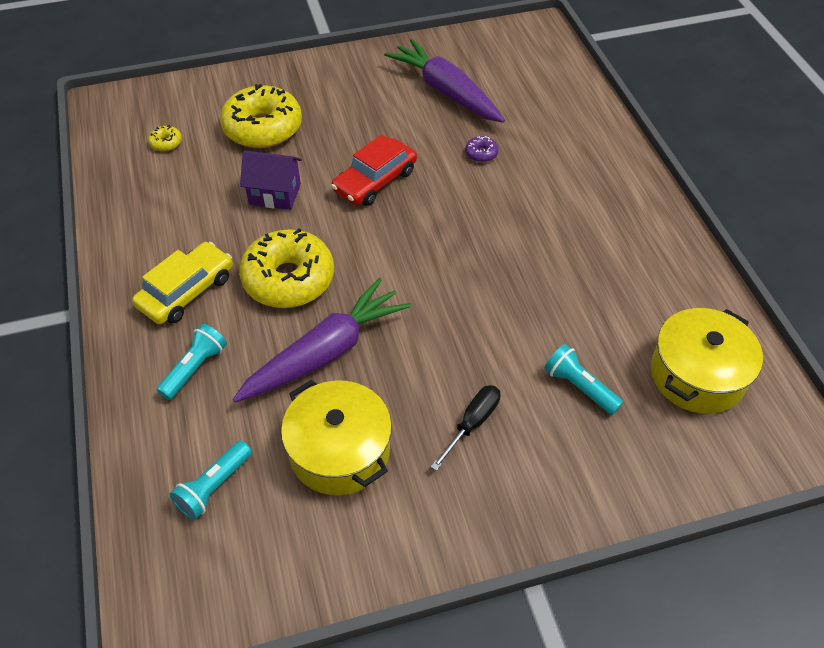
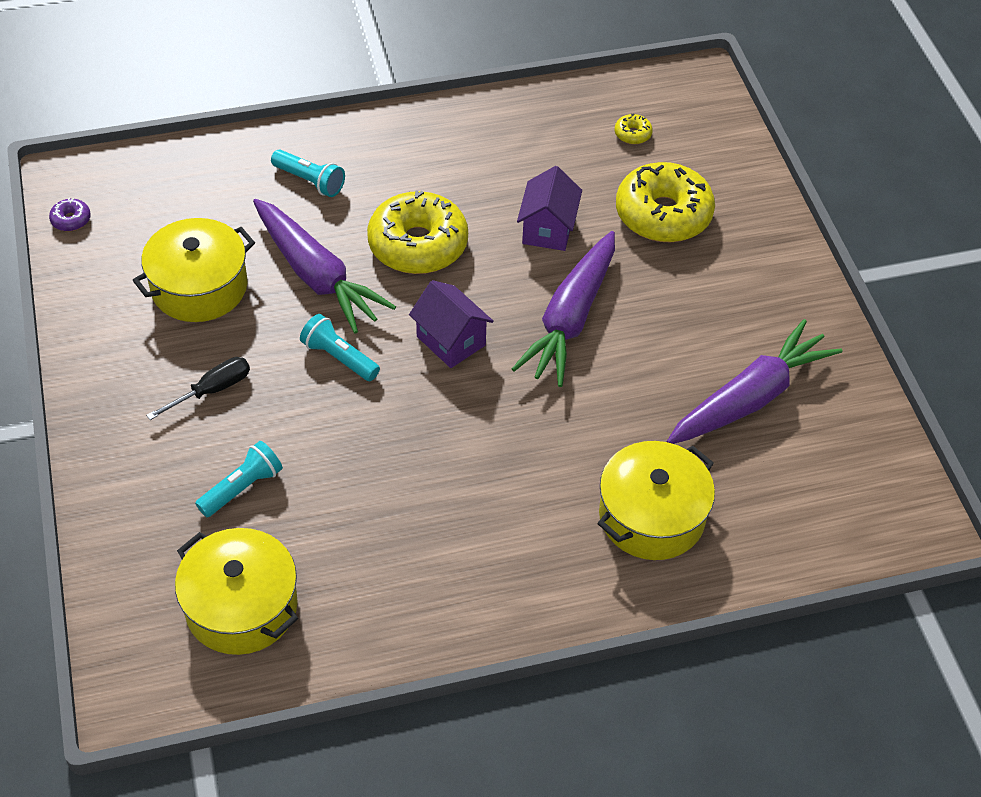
camera: 90 degrees right, 0 degrees up
yellow car [132,242,233,324] -> none
turquoise flashlight [170,441,252,520] -> turquoise flashlight moved to [300,314,380,381]
red car [331,134,417,206] -> purple carrot [512,231,615,387]
black screwdriver [431,385,501,471] -> black screwdriver turned 75 degrees counterclockwise [146,357,250,420]
purple donut [465,136,499,162] -> purple donut moved to [49,198,91,231]
none -> purple house [409,280,494,368]
none -> yellow pot [597,441,715,560]

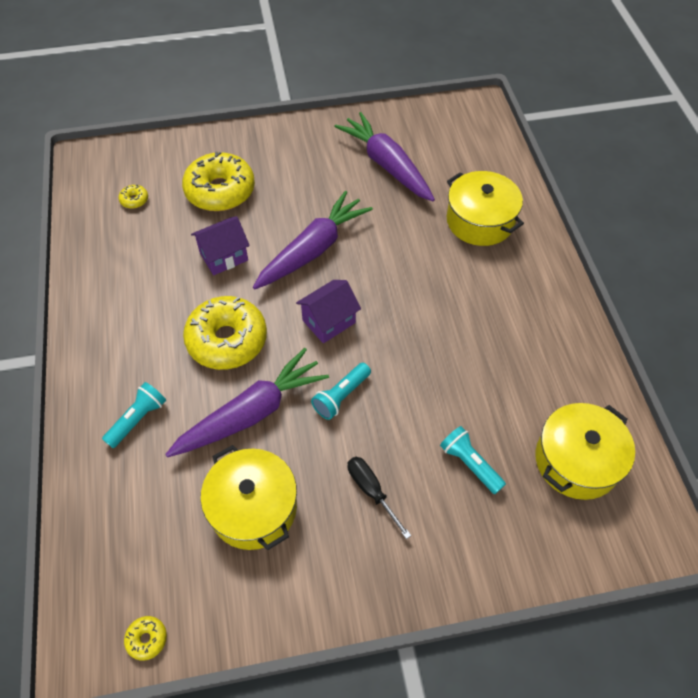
camera: 85 degrees left, 5 degrees up
purple donut [49,198,91,231] -> yellow donut [124,616,167,661]
purple carrot [512,231,615,387] -> purple carrot turned 75 degrees counterclockwise [253,191,373,289]
purple house [517,166,582,251] -> purple house turned 45 degrees counterclockwise [191,216,250,275]

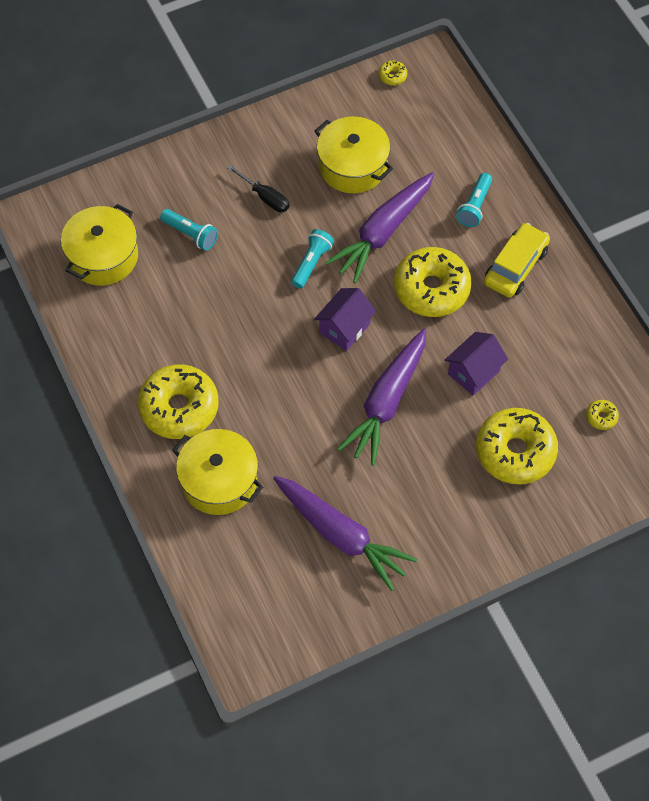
camera: 165 degrees right, 5 degrees up
none -> yellow donut [138,364,219,439]
none -> yellow car [484,223,550,298]

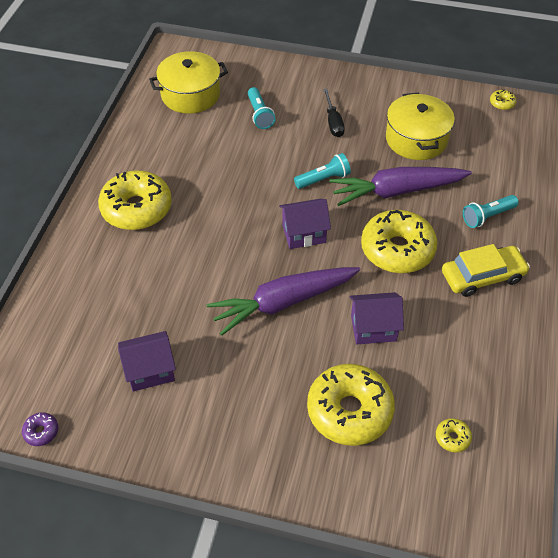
camera: 40 degrees right, 10 degrees down
yellow pot [172,429,263,515] -> none
purple carrot [273,476,417,591] -> purple house [118,331,176,392]
none -> purple donut [22,412,58,446]

